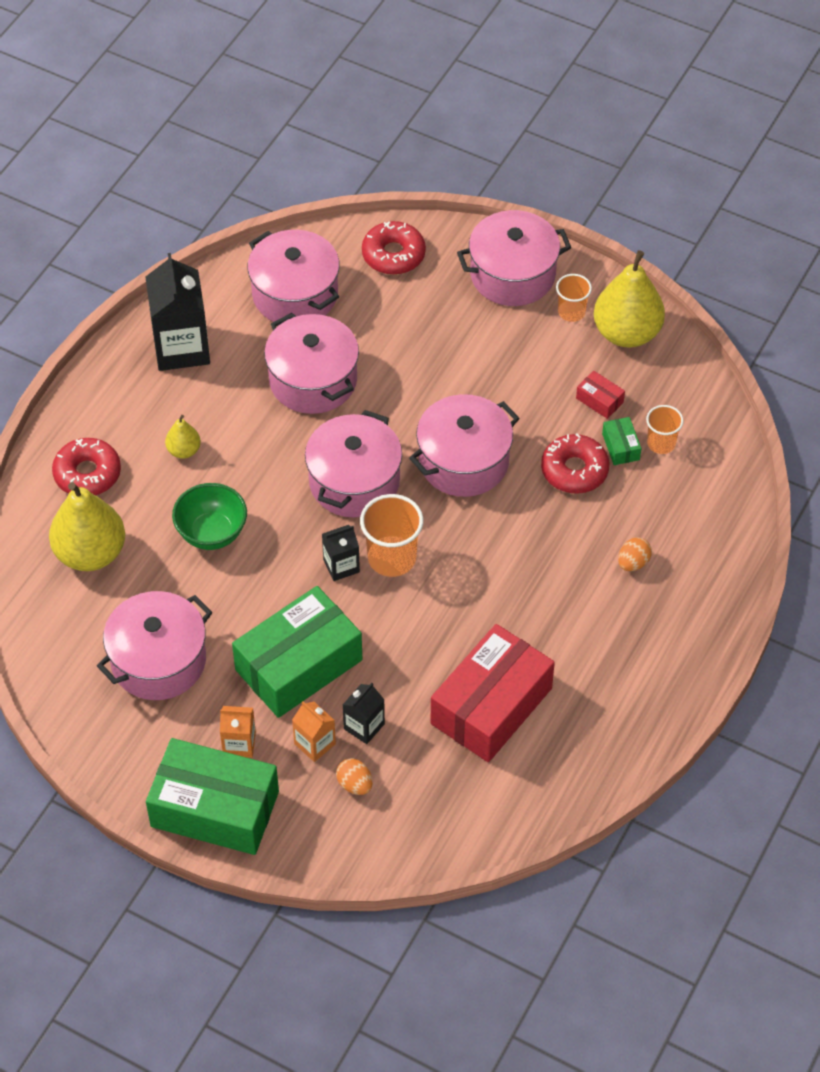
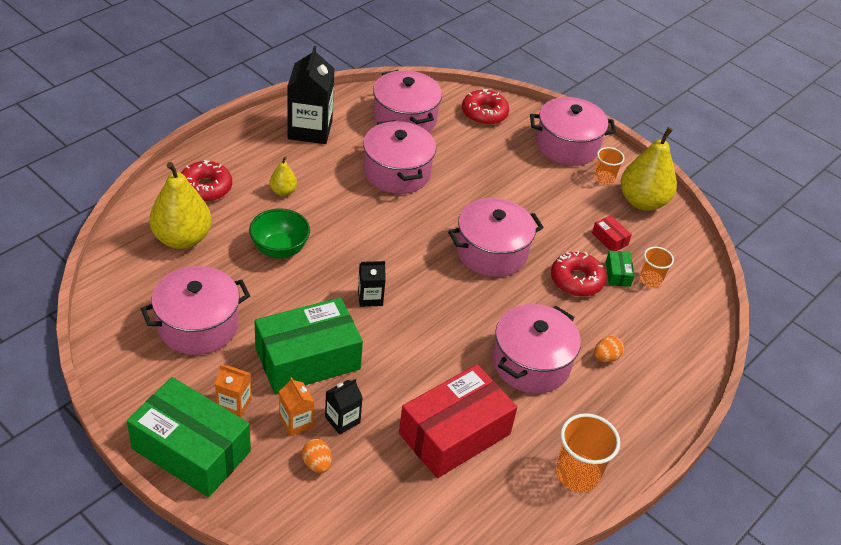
camera: 10 degrees right, 10 degrees down
pink pot [305,410,402,517] -> pink pot moved to [492,304,581,394]
orange cup [360,494,423,577] -> orange cup moved to [556,413,620,492]

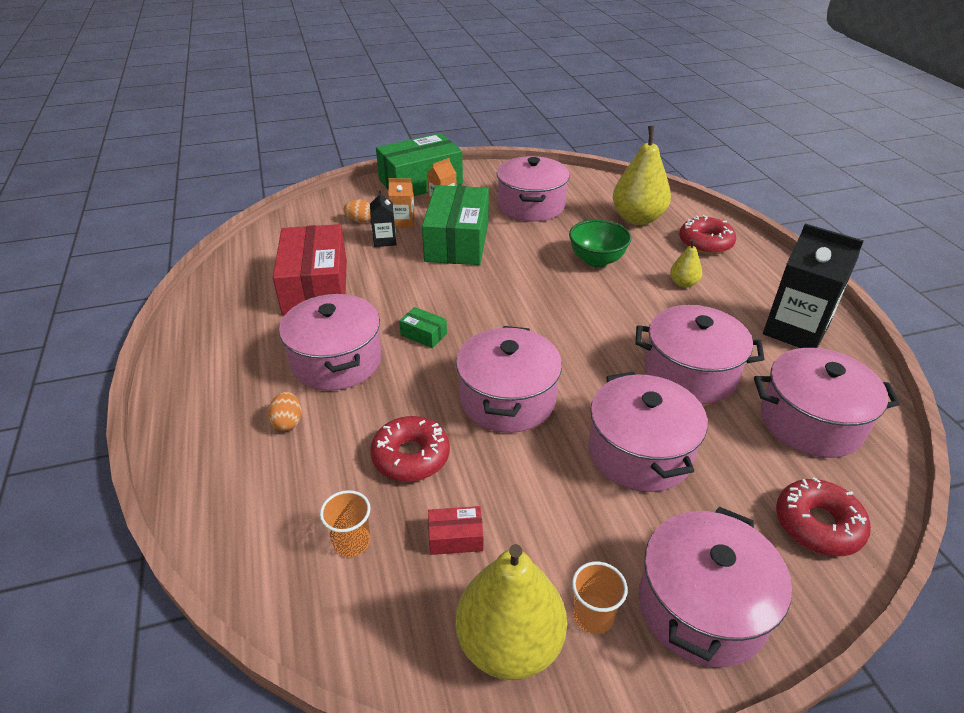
camera: 125 degrees right, 5 degrees down
black carton [358,261,386,307] -> none
orange cup [556,413,620,492] -> none
green box [606,250,635,287] -> green box moved to [399,307,447,348]
none -> pink pot [588,372,708,492]

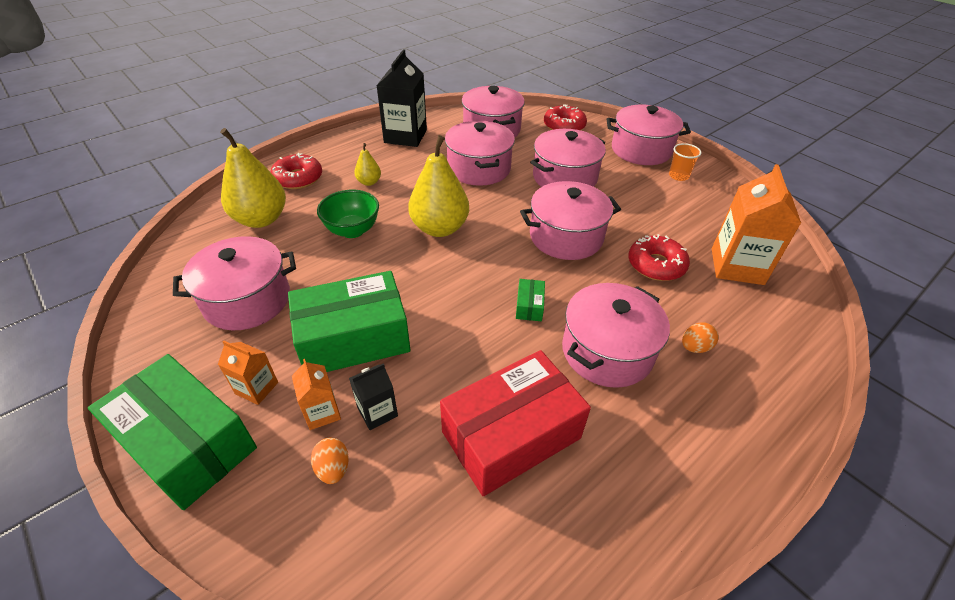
camera: 115 degrees left, 5 degrees up
orange cup [320,490,370,557] -> orange carton [712,164,801,285]
red box [428,506,484,555] -> none
yellow pear [456,544,567,680] -> yellow pear moved to [408,135,469,237]

